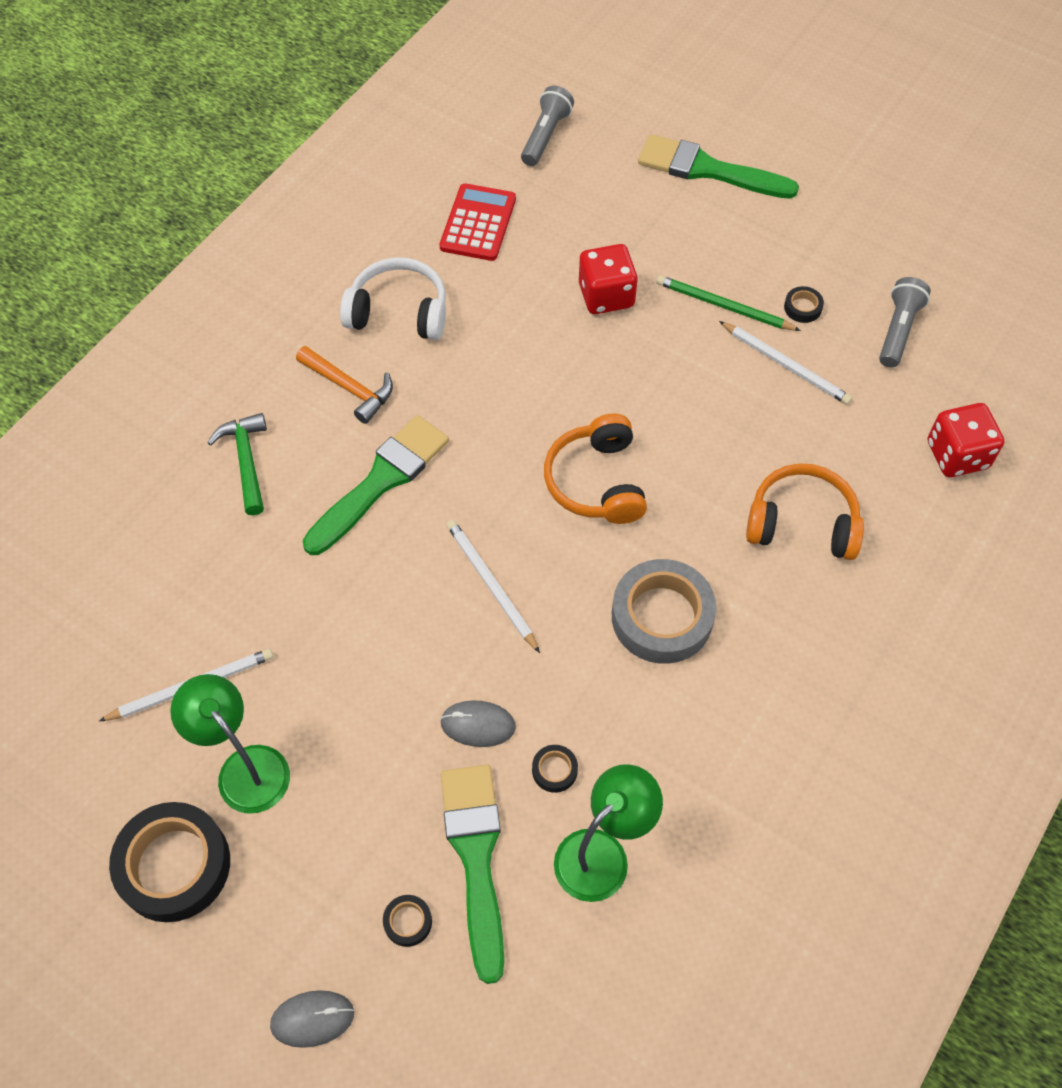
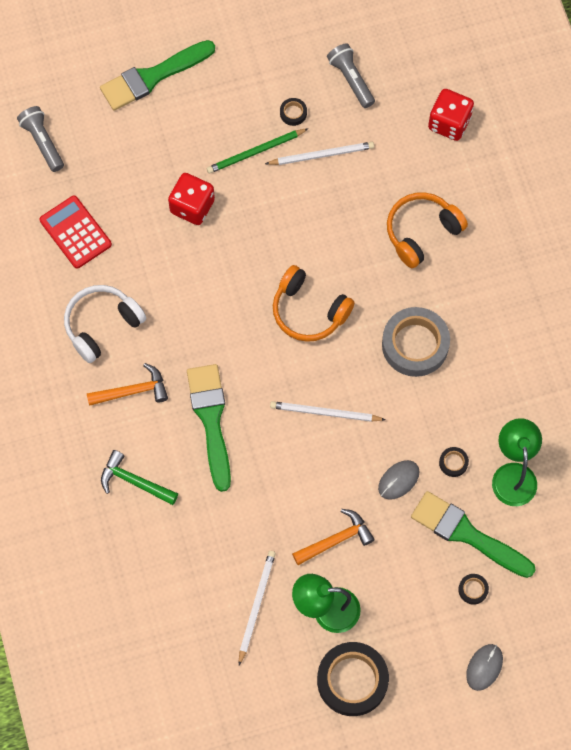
camera: 50 degrees left, 10 degrees up
none -> orange hammer [292,509,375,565]

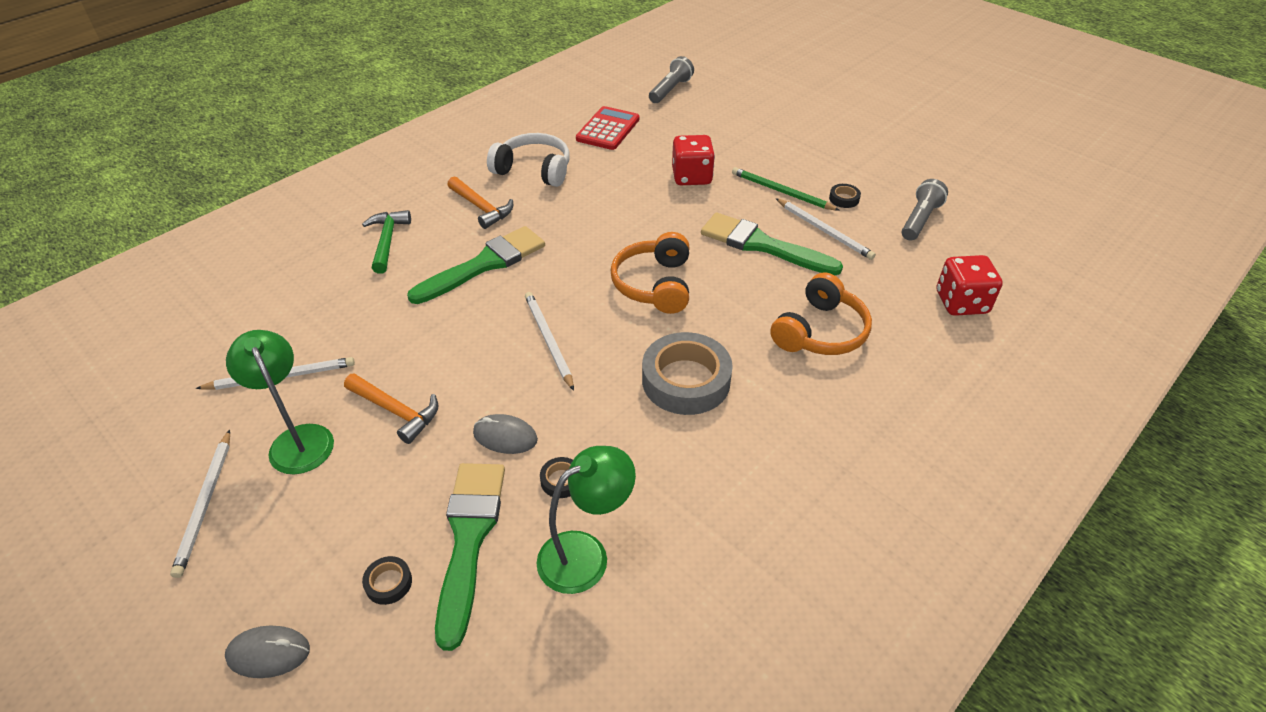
camera: 60 degrees right, 25 degrees down
green brush [100,40,215,110] -> green brush moved to [701,213,843,275]
black tape [317,642,389,716] -> white pencil [170,430,230,578]
orange headphones [387,192,468,268] -> orange headphones turned 105 degrees clockwise [770,272,872,355]

